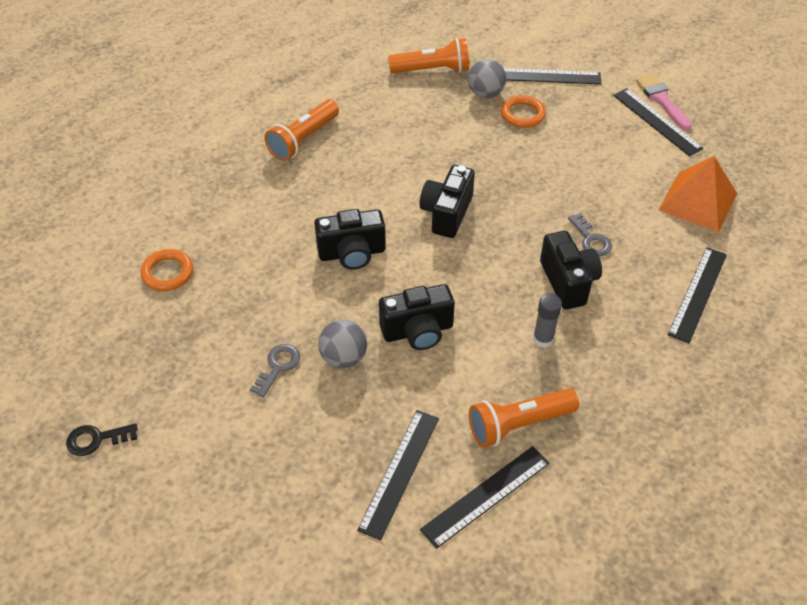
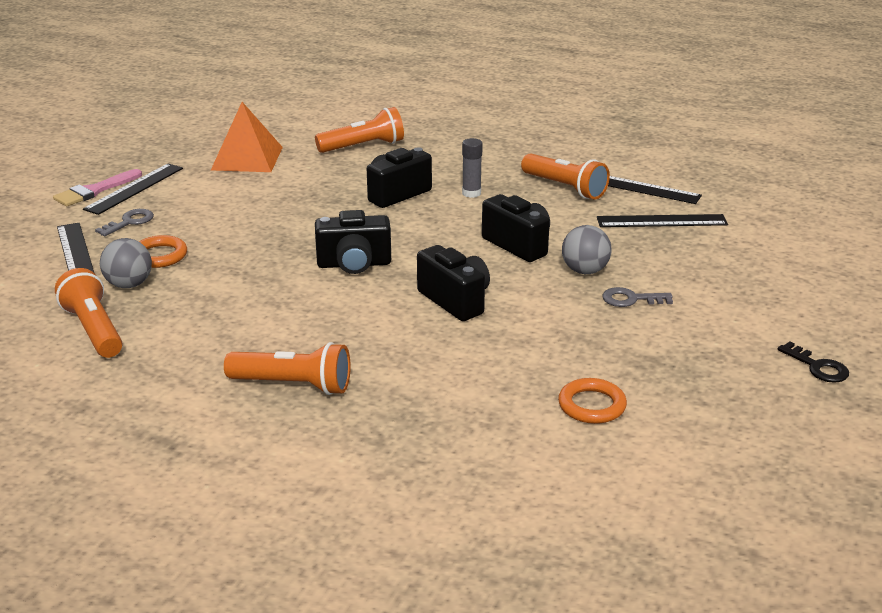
camera: 115 degrees left, 20 degrees down
grey key [568,213,612,256] -> grey key moved to [95,209,154,236]
black ruler [668,247,727,343] -> orange flashlight [315,107,404,153]

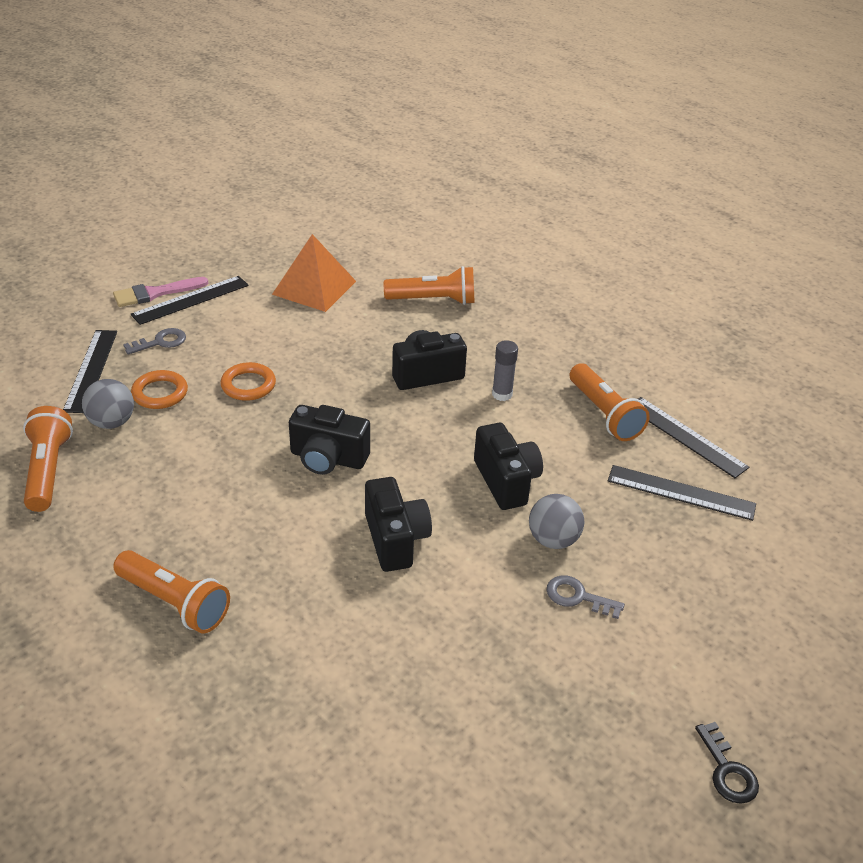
camera: 20 degrees right, 10 degrees up
orange ring [558,378,627,424] -> orange ring moved to [220,362,276,401]

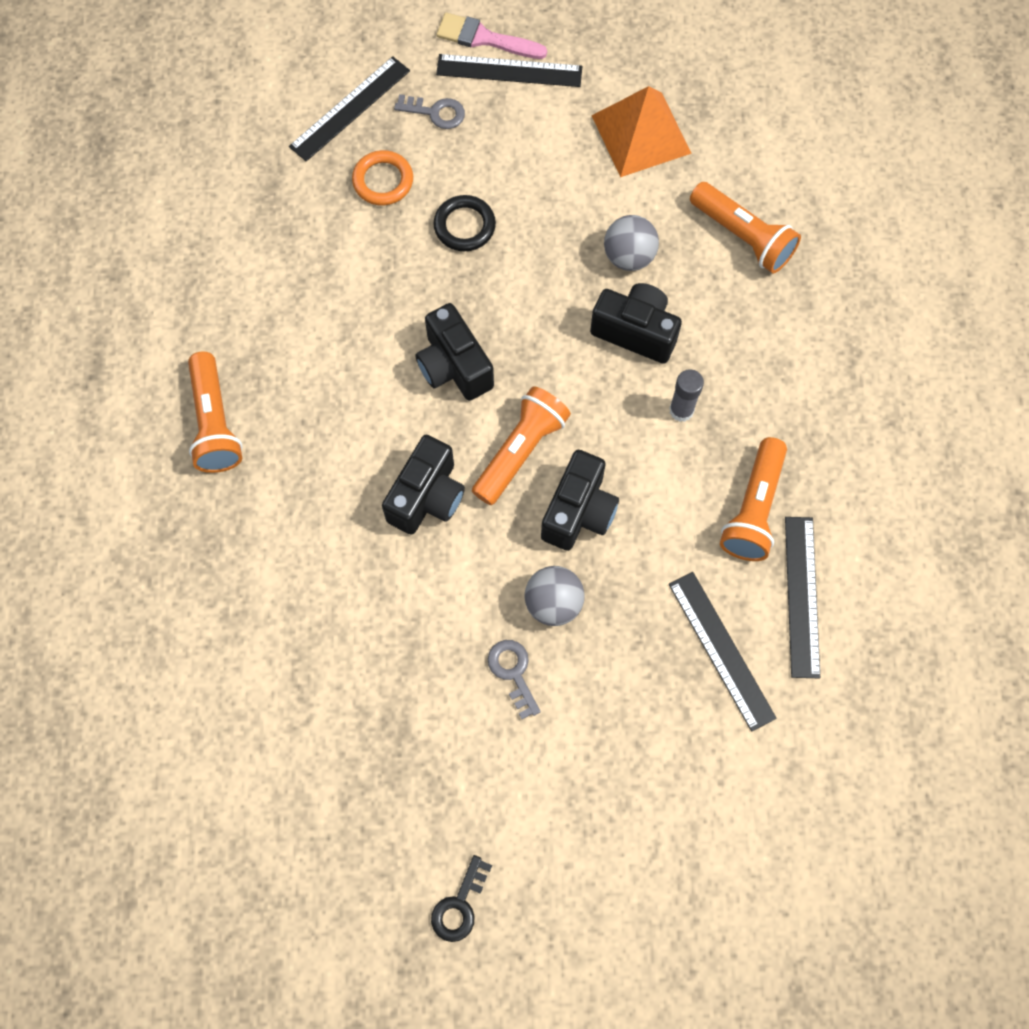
camera: 45 degrees right, 30 degrees up
orange flashlight [23,406,73,512] -> orange flashlight moved to [472,386,571,505]
grey ball [82,379,134,429] -> grey ball moved to [604,215,659,271]
orange ring [220,362,276,401] -> black ring [433,195,496,251]

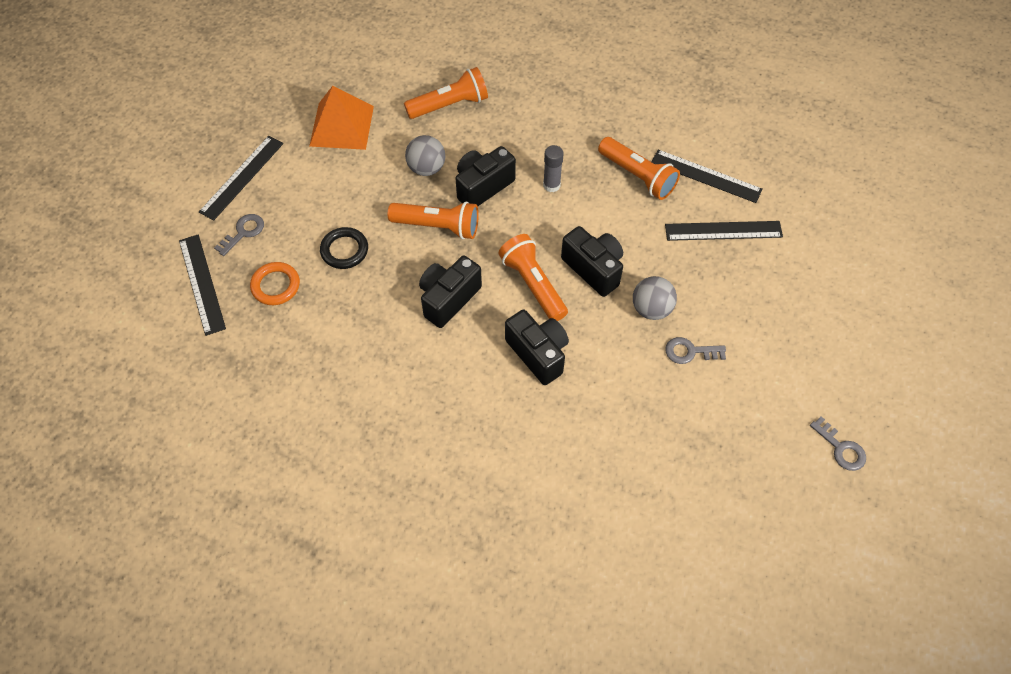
camera: 65 degrees left, 10 degrees down
orange flashlight [188,352,242,473] -> orange flashlight moved to [388,201,479,239]
black camera [415,303,494,401] -> black camera turned 135 degrees clockwise [419,256,482,328]
black key [431,855,492,942] -> grey key [810,416,866,471]
pink brush [436,13,547,59] -> none

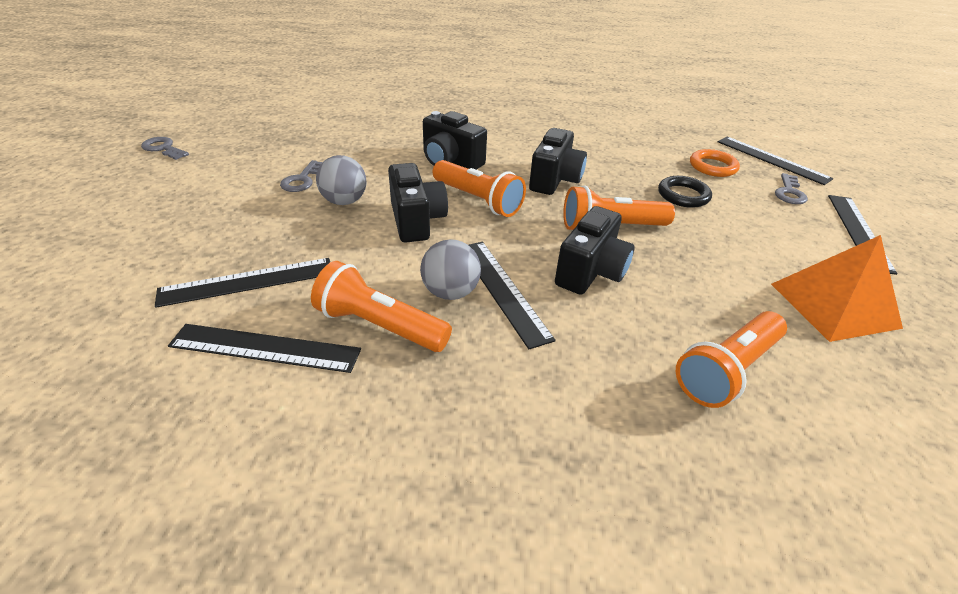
camera: 160 degrees right, 20 degrees down
grey ball [405,135,445,176] -> grey ball moved to [420,239,481,300]
grey glue stick [543,145,564,192] -> black ruler [469,242,556,349]
black camera [561,226,623,297] -> black camera turned 135 degrees counterclockwise [388,163,448,243]
grey key [665,337,726,364] -> grey key turned 120 degrees clockwise [280,160,322,192]

